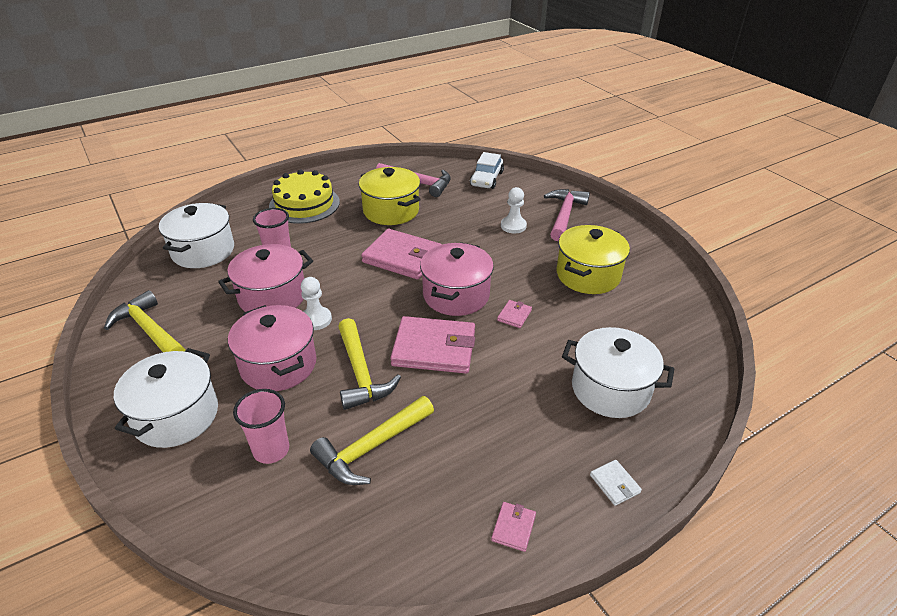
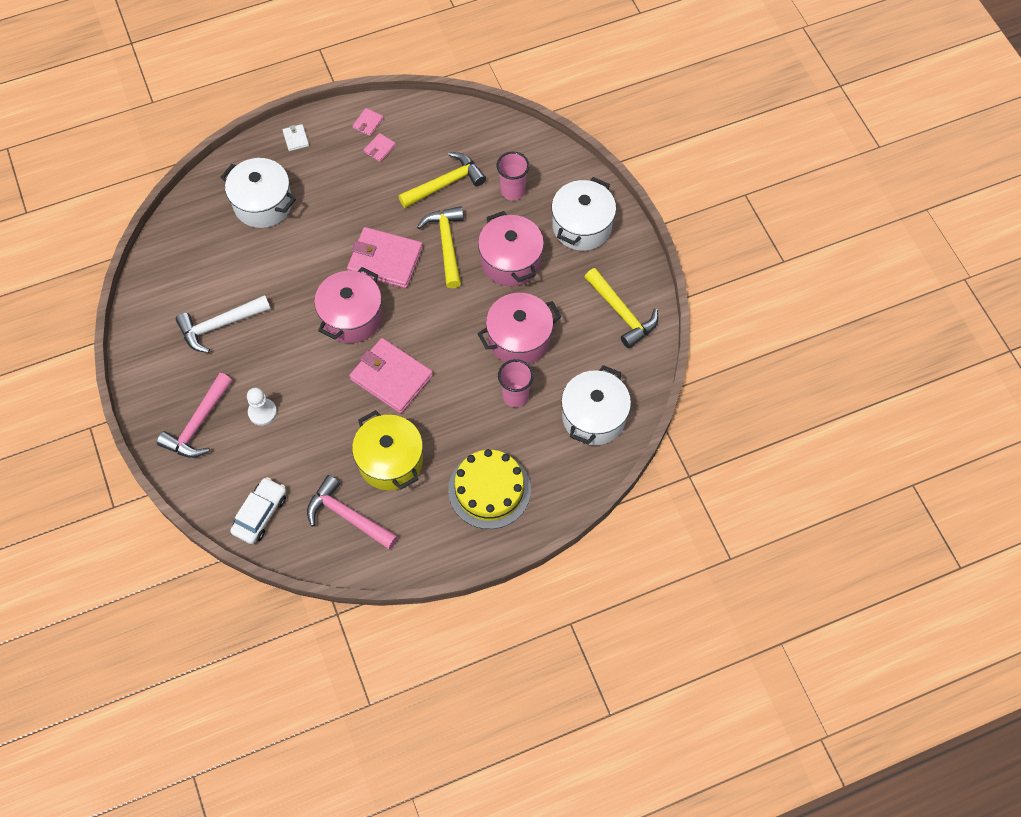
camera: 170 degrees left, 25 degrees up
white pawn [301,277,332,330] -> none
pink wallet [497,300,532,328] -> pink wallet moved to [364,133,396,162]
yellow pot [556,225,630,294] -> white hammer [176,295,271,353]

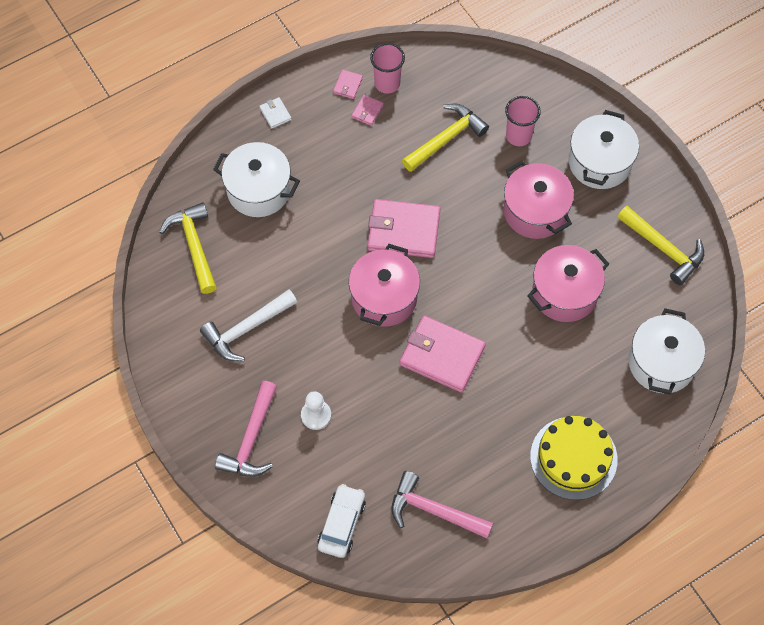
camera: 10 degrees left, 0 degrees up
yellow pot [352,410,423,490] -> none
yellow hammer [417,206,464,288] -> yellow hammer moved to [159,202,217,294]
pink cup [498,359,534,407] -> pink cup moved to [370,43,405,94]

